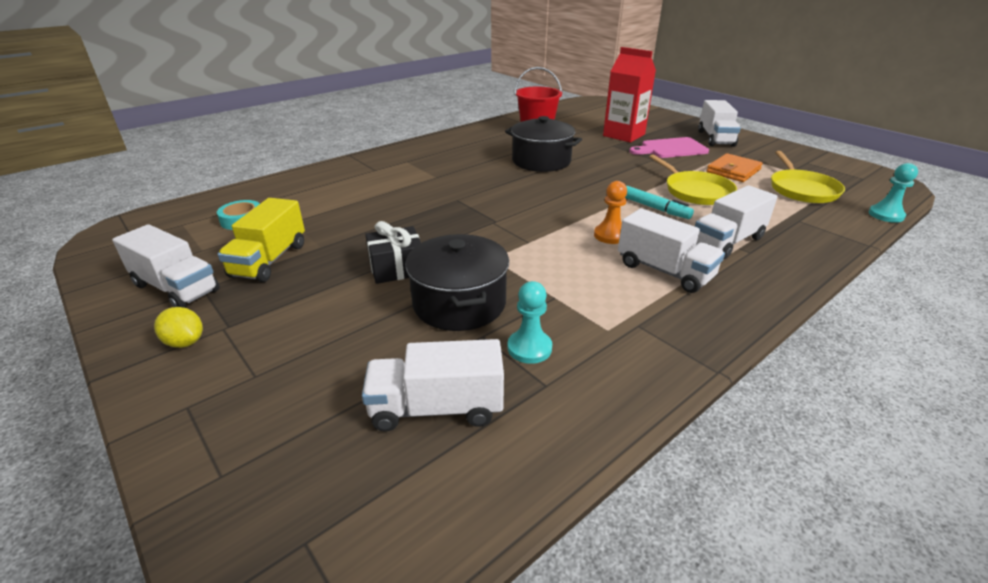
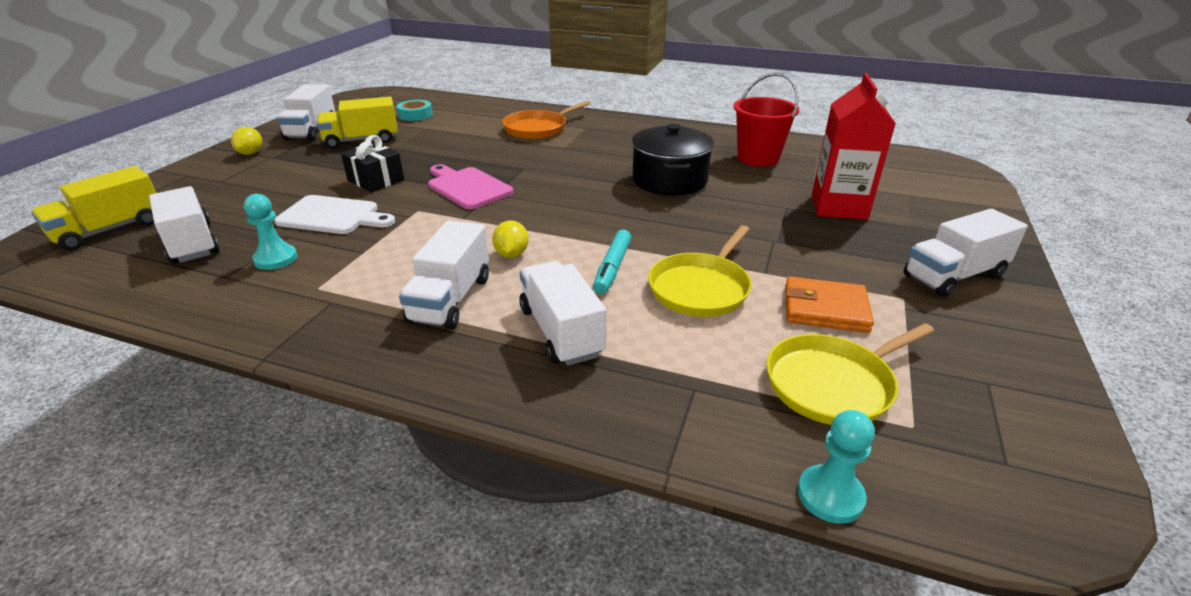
camera: 60 degrees right, 0 degrees up
black pot [405,234,509,331] -> white cutting board [274,195,395,234]
orange pawn [594,181,627,244] -> yellow lemon [492,220,529,258]
pink cutting board [629,137,709,158] -> pink cutting board moved to [428,164,514,209]
white truck [695,185,778,259] -> white truck turned 45 degrees clockwise [519,261,606,366]
none -> yellow truck [31,166,156,251]
none -> orange pan [502,100,591,139]

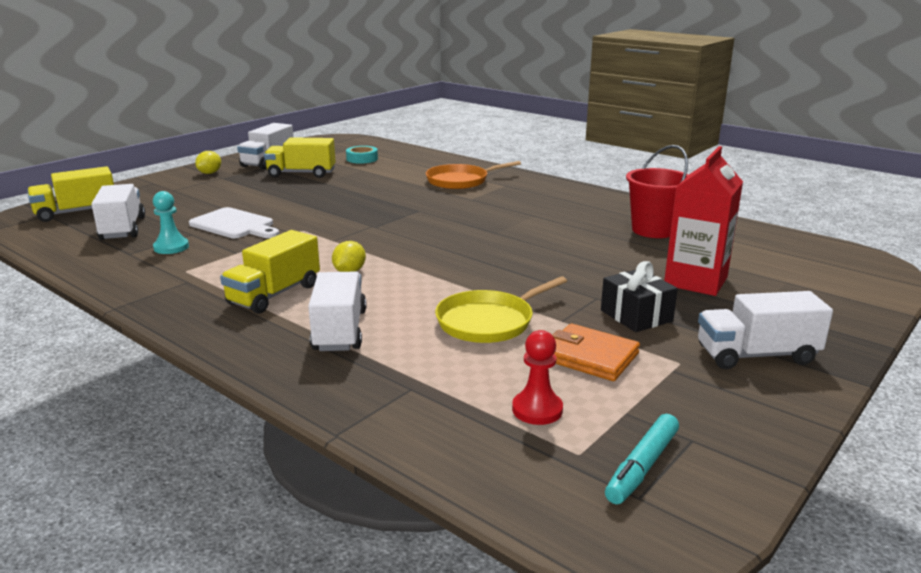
camera: 20 degrees right, 10 degrees down
black gift [341,135,404,192] -> black gift moved to [601,261,678,332]
white truck [399,220,489,329] -> yellow truck [220,230,320,314]
pink cutting board [428,164,514,209] -> none
turquoise marker [593,230,631,294] -> turquoise marker moved to [605,414,679,504]
black pot [632,124,714,195] -> none
yellow pan [766,323,934,425] -> red pawn [512,330,563,425]
turquoise pawn [798,410,875,524] -> none

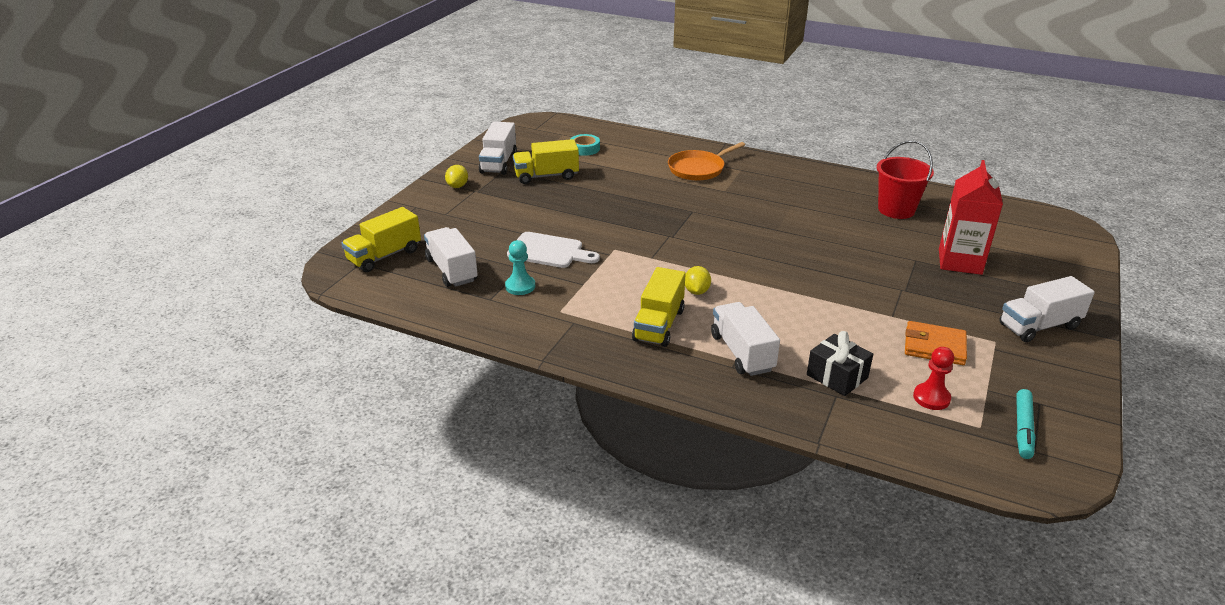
camera: 15 degrees left, 10 degrees up
yellow pan [435,276,567,343] -> none
black gift [601,261,678,332] -> black gift moved to [807,331,873,396]

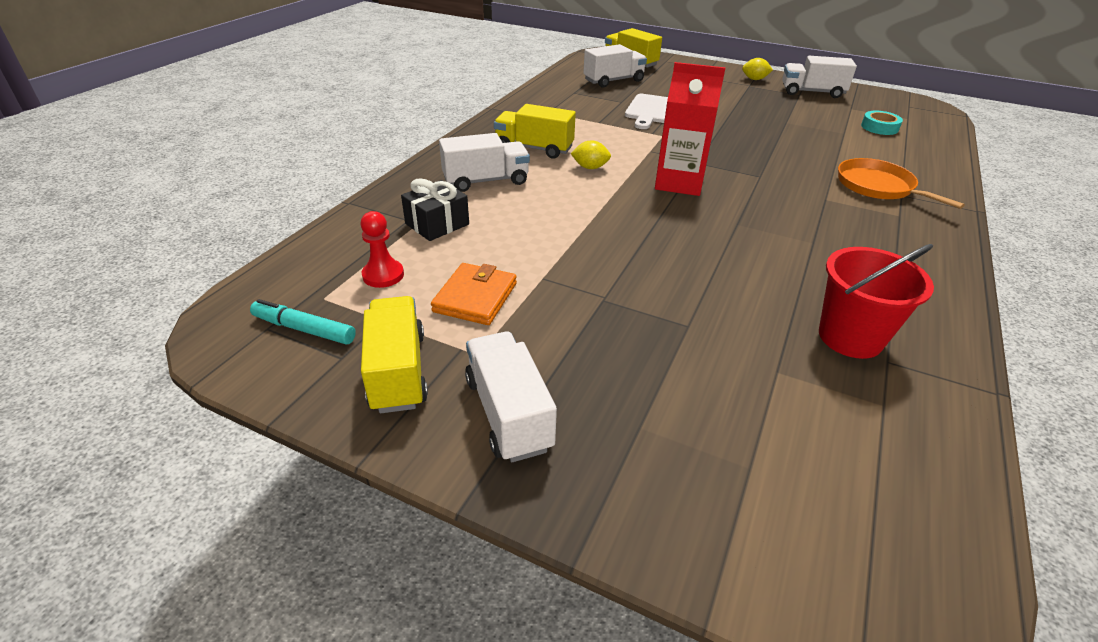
camera: 90 degrees right, 5 degrees up
turquoise pawn [505,240,535,295] -> none
yellow truck [513,139,579,184] -> yellow truck moved to [361,296,428,413]
red carton [939,160,1003,275] -> red carton moved to [655,62,726,196]

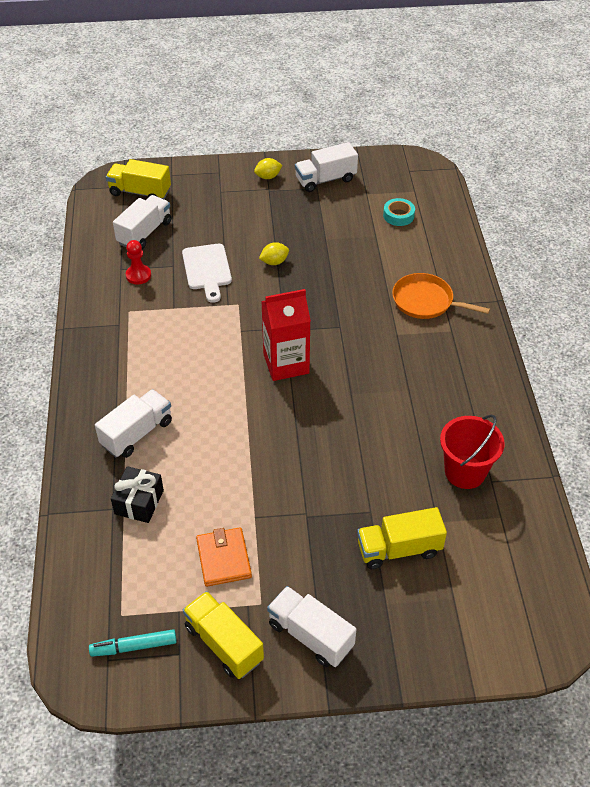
camera: 30 degrees left, 10 degrees up
red pawn [360,211,404,288] -> red pawn moved to [126,240,151,284]
yellow truck [494,104,576,159] -> yellow truck moved to [357,507,447,569]
yellow lemon [570,140,611,169] -> yellow lemon moved to [259,242,289,265]

